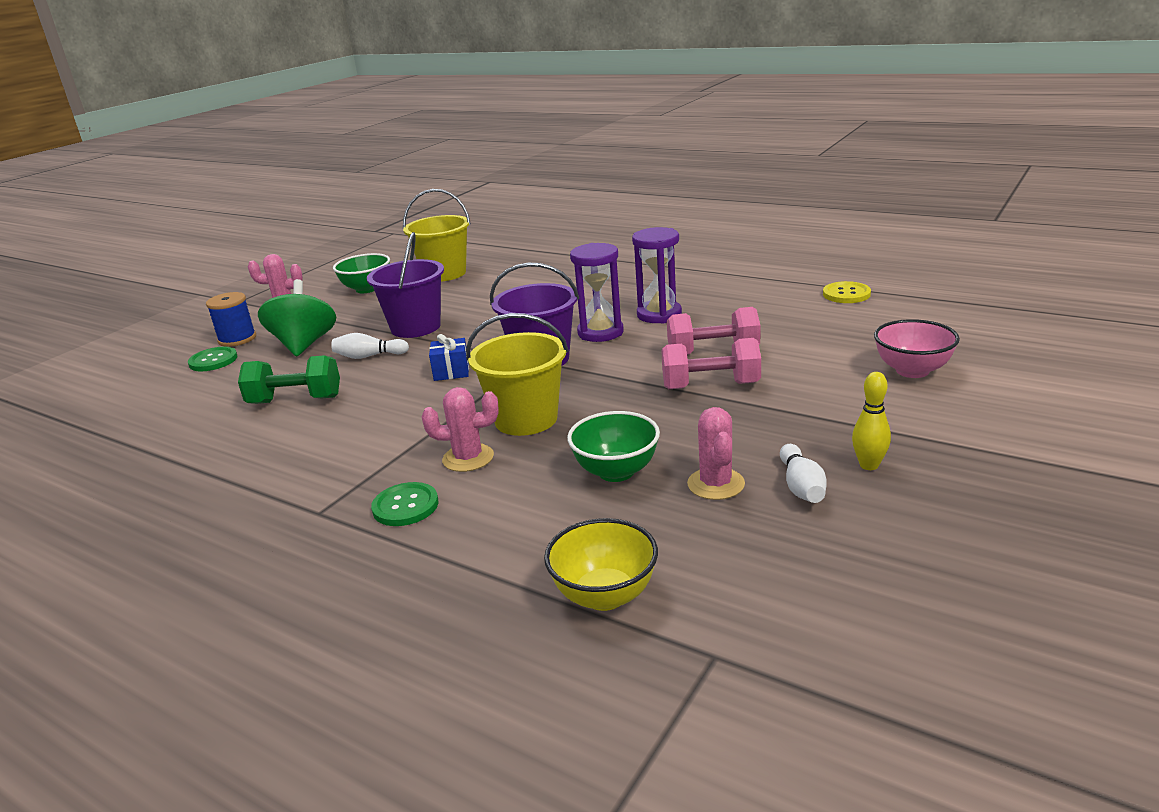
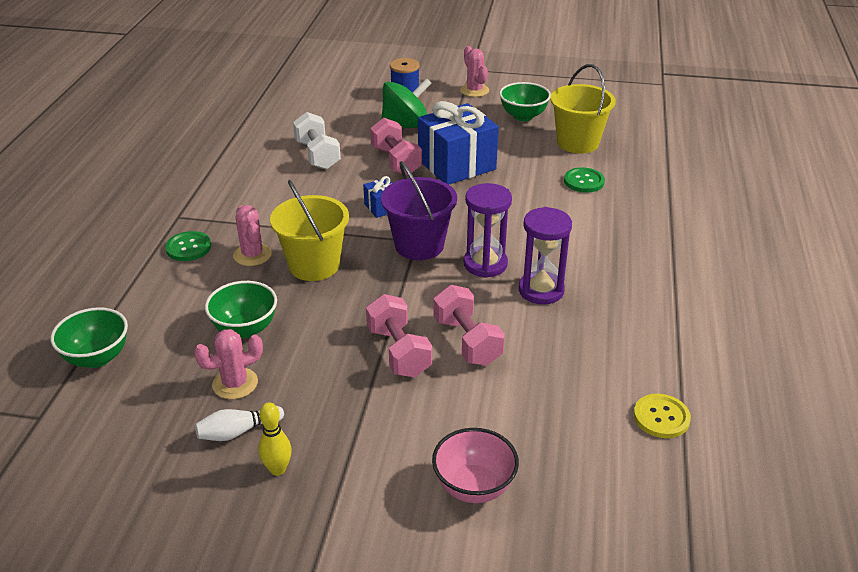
camera: 65 degrees right, 10 degrees up
green button [188,347,238,371] -> green button moved to [564,167,605,193]
green dumbbell [238,355,340,404] -> white dumbbell [293,112,341,170]
white bowling pin [331,333,409,359] -> pink dumbbell [370,118,422,176]
purple bucket [367,232,444,338] -> blue gift [418,101,499,185]
yellow bowl [544,518,658,611] -> green bowl [51,307,128,368]

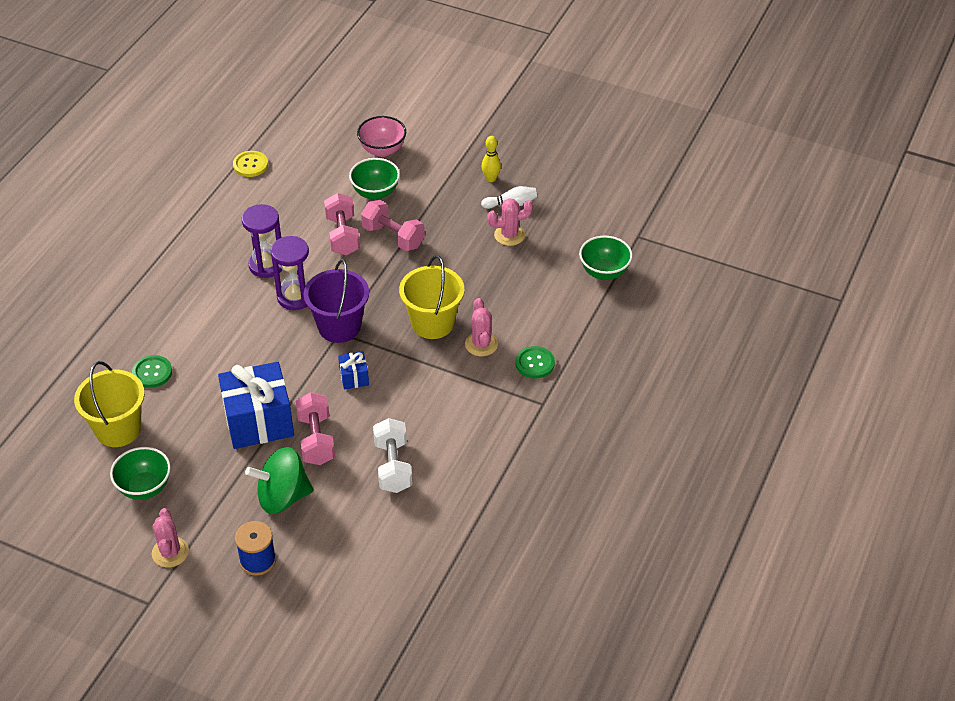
camera: 165 degrees left, 10 degrees up
green bowl [205,281,277,338] -> green bowl moved to [349,158,400,200]
pink dumbbell [366,294,432,377] -> pink dumbbell turned 45 degrees counterclockwise [361,200,425,251]

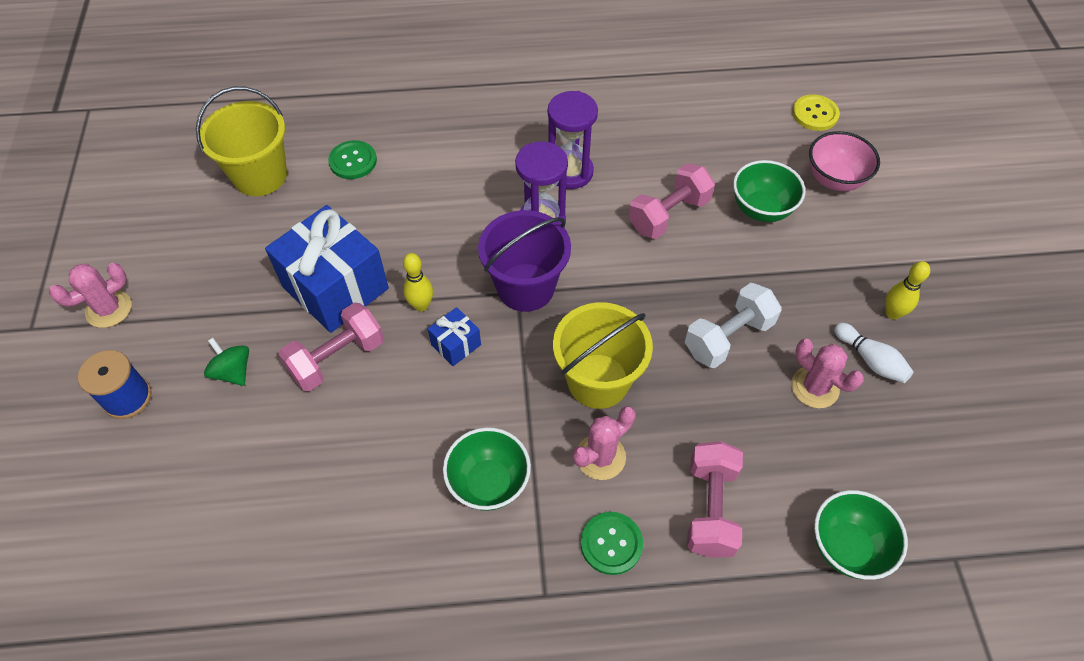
camera: 60 degrees right, 10 degrees up
green bowl [110,447,171,500] -> green bowl moved to [443,427,531,511]
yellow button [233,151,268,177] -> yellow button moved to [792,94,840,131]
green spinning top [245,447,314,514] -> green spinning top [204,338,249,386], size x0.55
pink dumbbell [361,200,425,251] -> pink dumbbell moved to [687,441,743,558]
white dumbbell [373,418,412,493] -> white dumbbell moved to [685,283,782,368]
none -> yellow bowling pin [403,253,433,312]

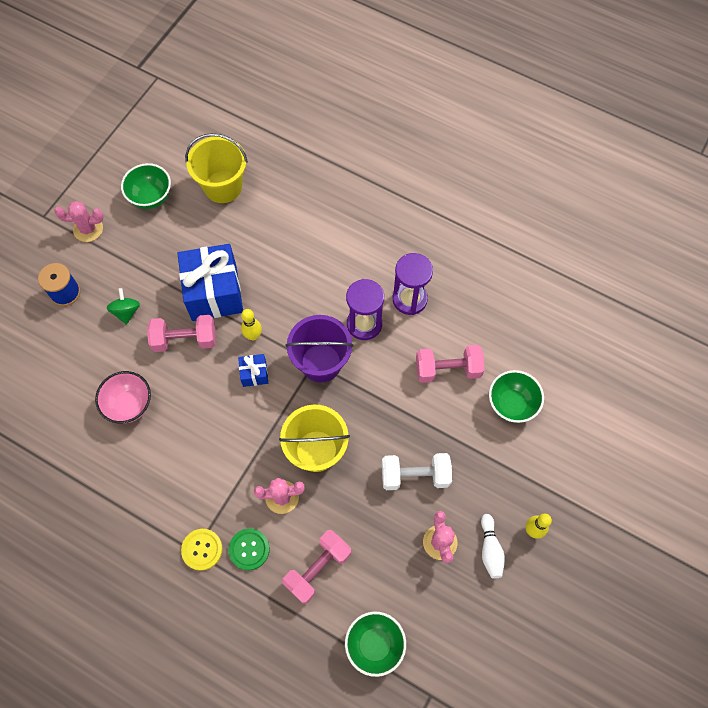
camera: 35 degrees right, 10 degrees up
green button [328,140,377,179] -> none
green bowl [443,427,531,511] -> green bowl moved to [121,163,171,209]
yellow button [792,94,840,131] -> yellow button moved to [181,529,223,571]
pink bowl [809,131,880,191] -> pink bowl moved to [95,371,151,423]

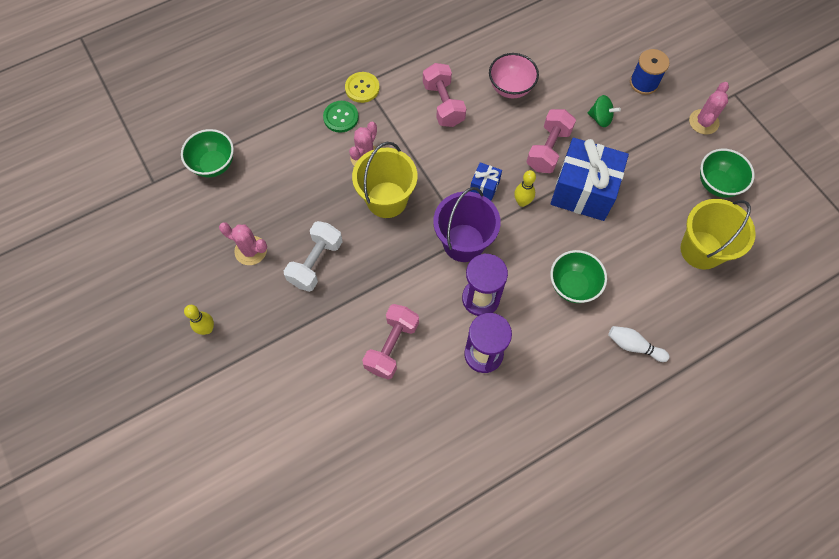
camera: 120 degrees right, 0 degrees up
pink dumbbell [282,530,351,604] -> pink dumbbell moved to [423,63,466,127]
white bowling pin [481,514,505,579] -> white bowling pin moved to [608,326,670,362]
green bowl [489,370,544,423] -> green bowl moved to [550,250,607,303]

